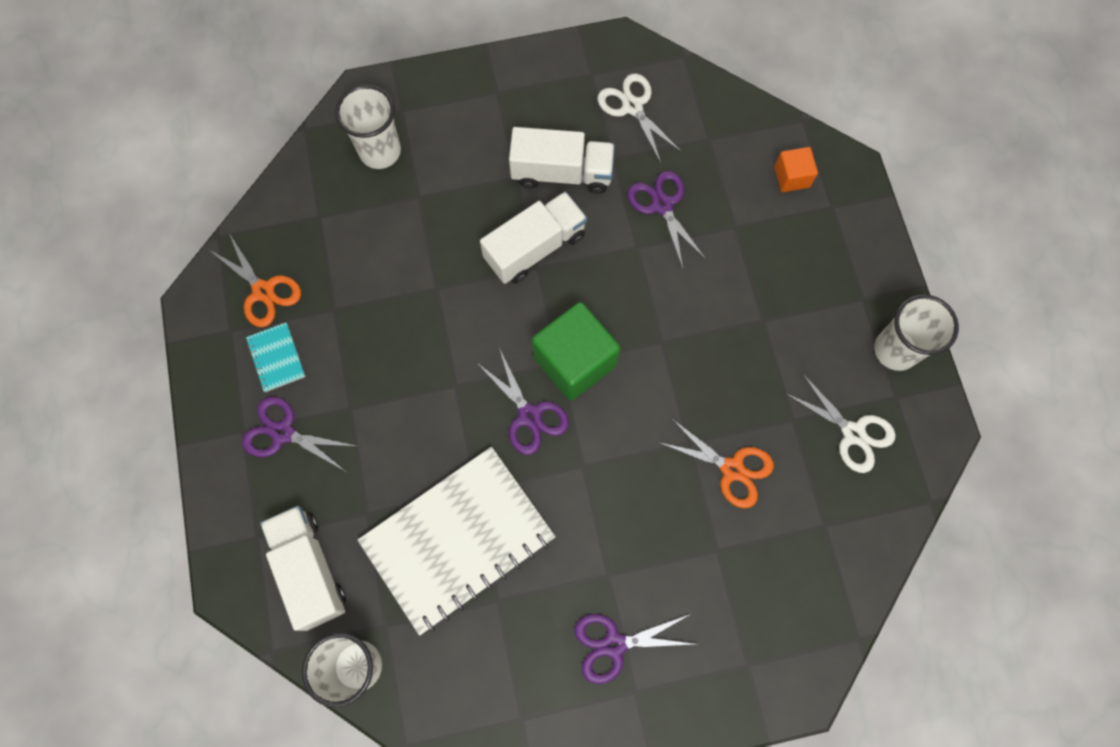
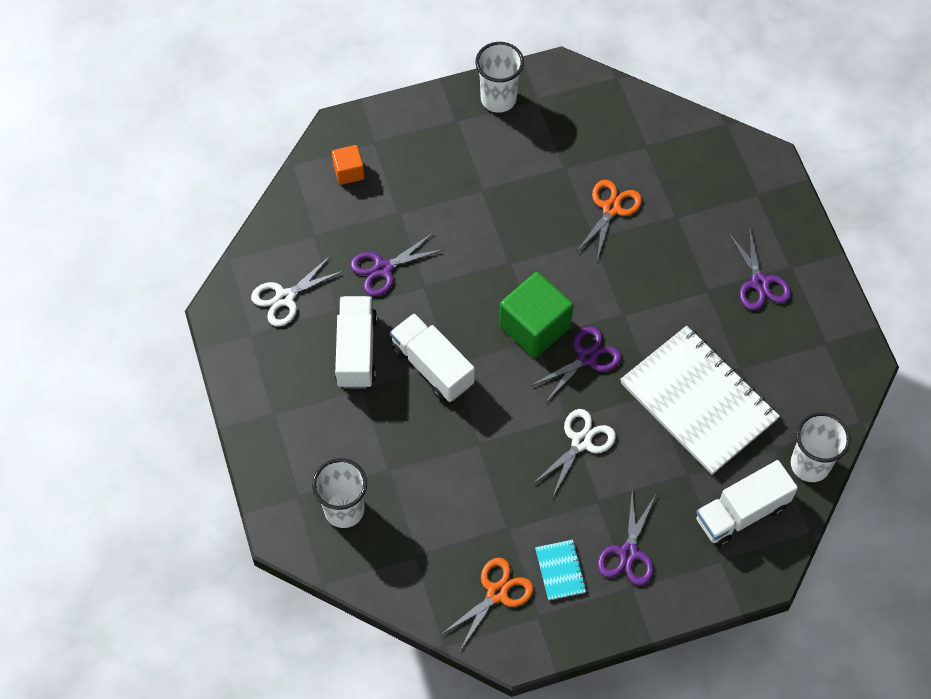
camera: 95 degrees left, 10 degrees down
turquoise notebook [246,322,305,392] -> turquoise notebook turned 75 degrees counterclockwise [535,540,587,601]
white scissors [785,373,896,473] -> white scissors moved to [534,409,616,496]

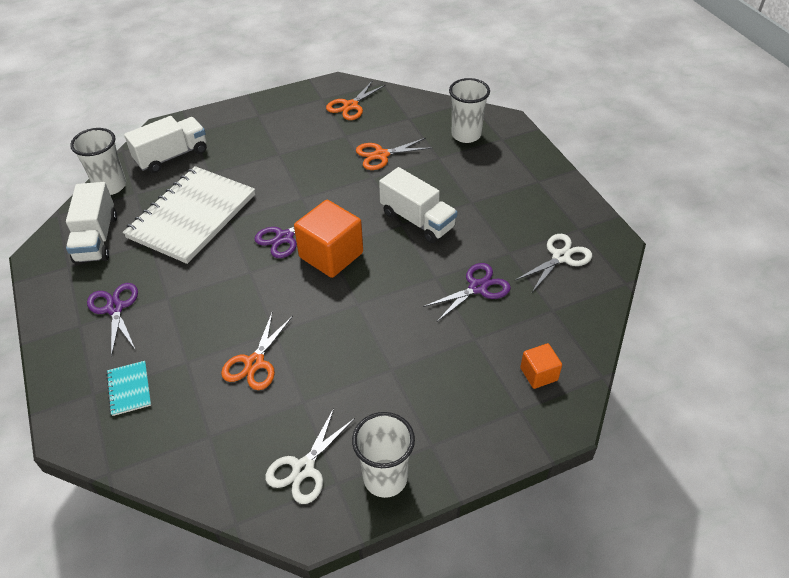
camera: 175 degrees right, 15 degrees down
white truck [335,296,377,388] -> white truck moved to [66,182,117,263]
green cube [499,272,573,358] -> orange cube [294,200,363,278]
white scissors [534,409,616,496] -> white scissors moved to [266,408,355,504]
turquoise notebook [535,540,587,601] -> turquoise notebook moved to [106,361,151,416]
purple scissors [597,491,655,586] -> none
white notebook [620,326,780,475] -> white notebook turned 75 degrees clockwise [123,166,255,264]
none -> orange scissors [356,138,431,170]

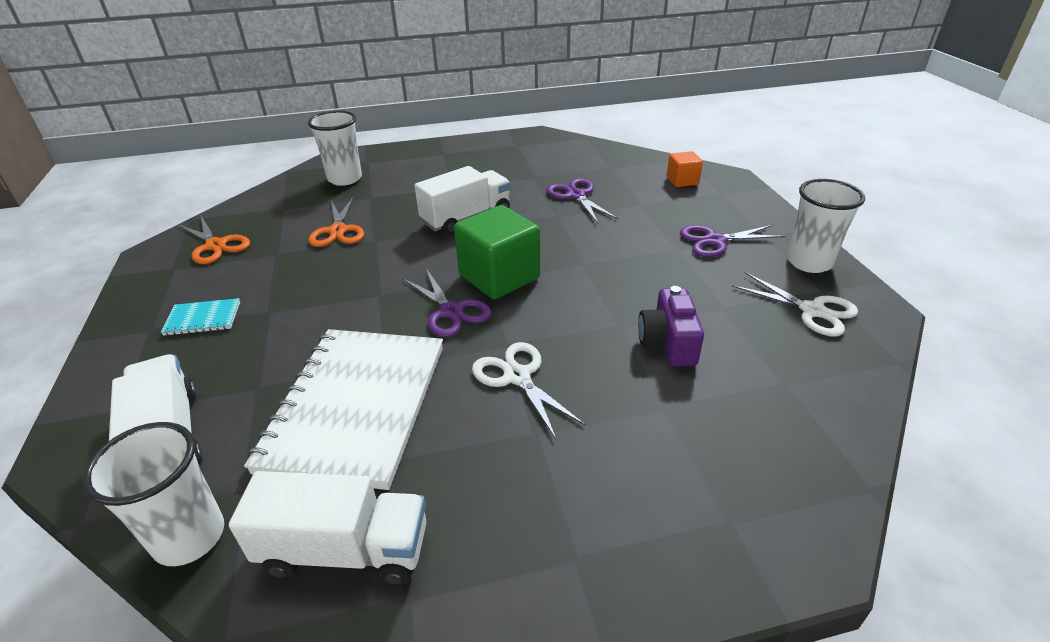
camera: 80 degrees left, 10 degrees down
purple scissors [87,283,138,357] -> purple scissors moved to [680,225,786,257]
turquoise notebook [106,361,151,416] -> turquoise notebook moved to [161,298,240,336]
white notebook [123,166,255,264] -> white notebook turned 60 degrees clockwise [244,329,443,490]
orange scissors [221,311,293,390] -> purple camera [638,286,704,367]
orange cube [294,200,363,278] -> green cube [454,205,540,299]
white scissors [516,234,592,292] -> white scissors moved to [472,342,585,439]

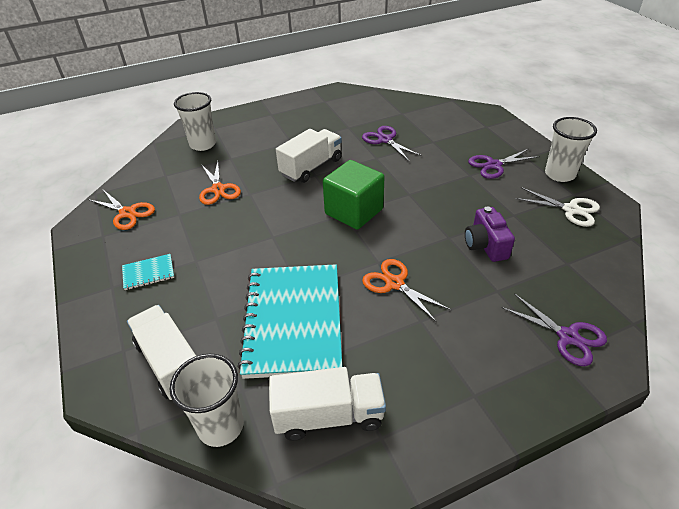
camera: 10 degrees left, 5 degrees up
white notebook [244,329,443,490] -> turquoise notebook [237,264,342,379]
purple scissors [403,268,492,337] -> purple scissors moved to [501,293,607,366]
white scissors [472,342,585,439] -> orange scissors [362,259,451,323]
orange cube [667,151,703,187] -> none

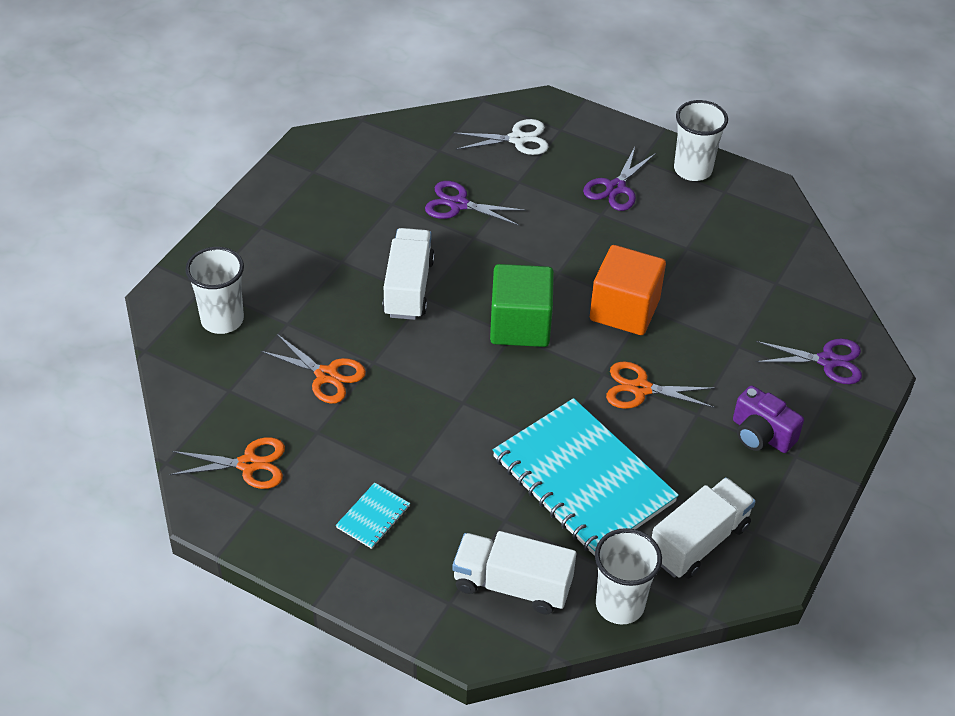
camera: 40 degrees left, 5 degrees up
purple camera [465,206,515,262] -> purple camera moved to [733,385,804,453]
white scissors [515,187,600,227] -> white scissors moved to [453,119,549,155]
none -> orange cube [590,245,666,335]

